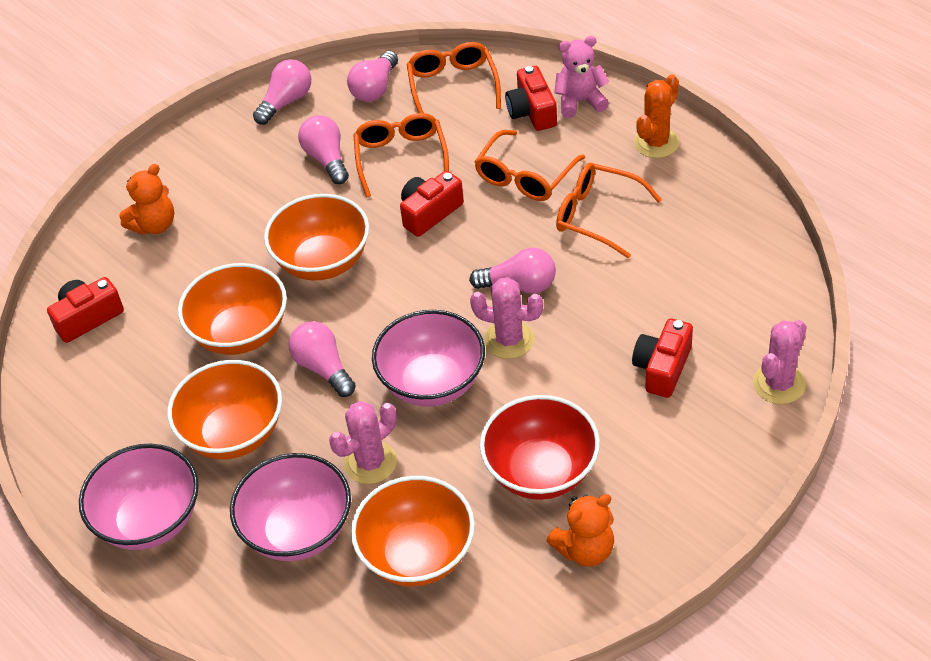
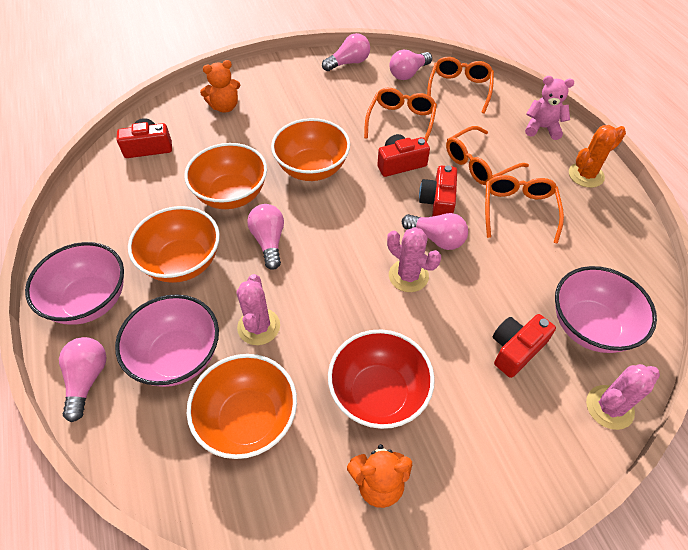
camera: 20 degrees right, 5 degrees up
pink light bulb [298,115,349,184] -> pink light bulb moved to [59,337,106,422]
pink cactus [329,401,397,484] -> pink cactus turned 75 degrees counterclockwise [236,274,280,345]
pink bowl [372,310,485,406] -> pink bowl moved to [555,266,657,353]
red camera [505,66,557,131] -> red camera moved to [419,165,457,217]
orange glasses [556,163,662,258] -> orange glasses turned 45 degrees clockwise [485,175,564,244]

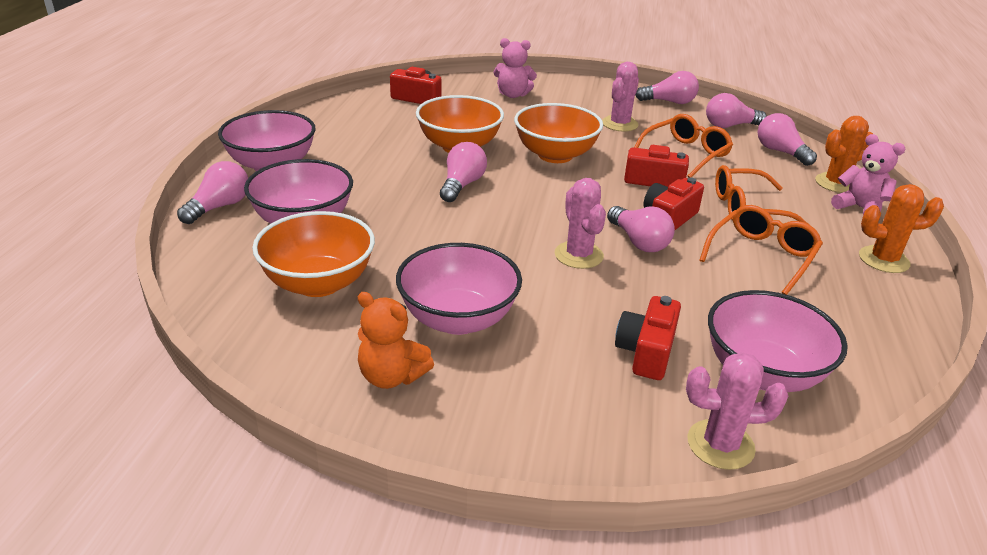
camera: 30 degrees right, 20 degrees down
orange bowl [128,206,220,283] -> none
orange teddy bear [200,60,240,113] -> pink teddy bear [494,38,537,98]
pink cactus [236,274,280,345] -> pink cactus moved to [602,62,639,132]
red bowl [328,329,435,429] -> pink bowl [396,243,522,335]
orange glasses [427,57,494,114] -> pink light bulb [758,113,817,166]
red camera [493,314,556,378] -> red camera turned 60 degrees counterclockwise [615,296,681,380]
none -> orange cactus [815,116,873,193]

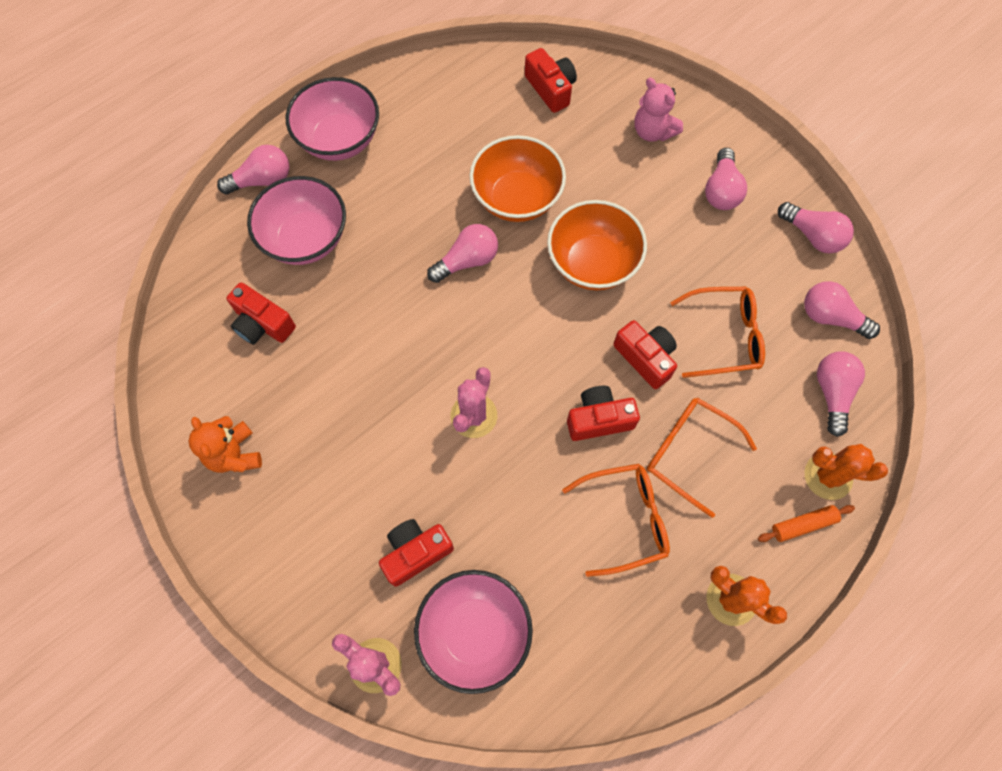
camera: 40 degrees right, 35 degrees up
orange bowl [252,211,375,297] -> red camera [226,282,296,345]
pink bowl [396,243,522,335] -> none
pink cactus [602,62,639,132] -> none
pink light bulb [607,206,675,252] -> pink light bulb moved to [705,148,747,210]
pink teddy bear [831,134,905,215] -> orange rolling pin [758,505,855,542]

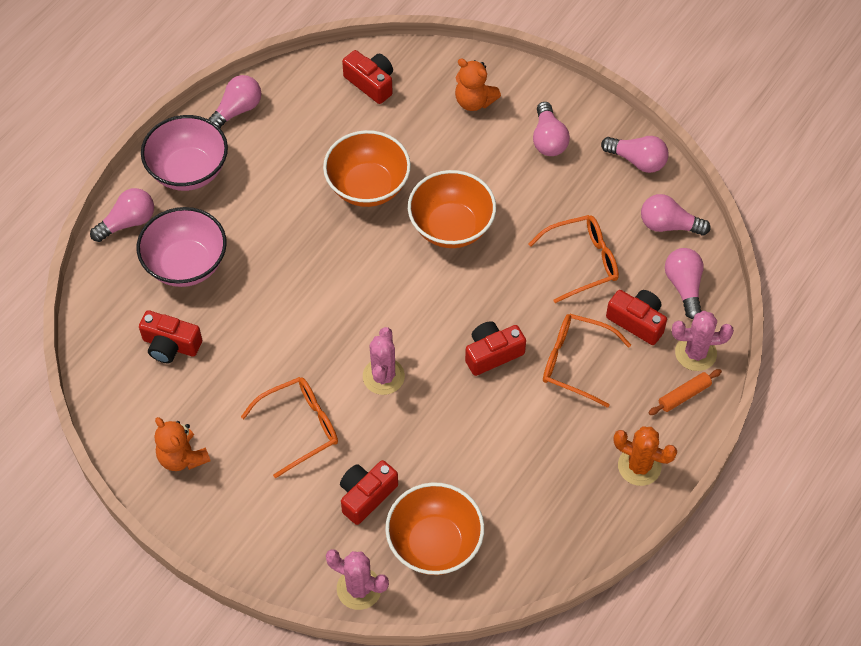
camera: 15 degrees left, 10 degrees down
pink bowl [414,570,533,694] -> orange bowl [385,482,484,575]
pink light bulb [427,224,498,283] -> pink light bulb moved to [208,75,261,128]
orange glasses [562,464,670,577] -> orange glasses moved to [241,377,338,478]
red camera [613,320,677,389] -> red camera moved to [606,290,667,345]
pink teddy bear [634,78,683,142] -> orange teddy bear [455,59,501,111]
orange cactus [805,444,888,500] -> pink cactus [672,311,734,371]

